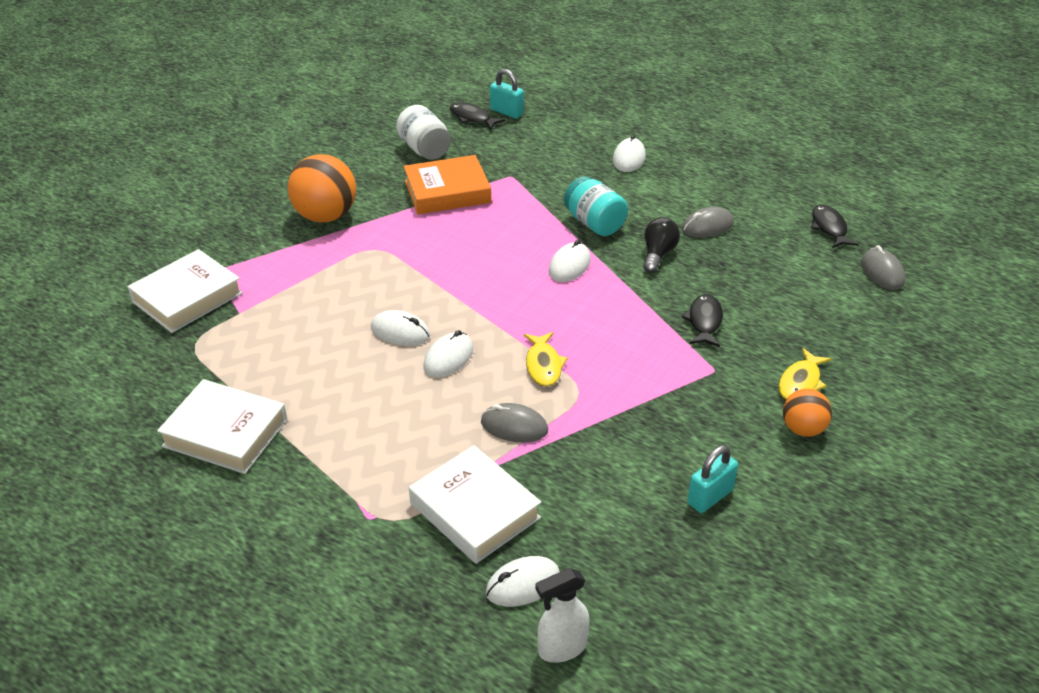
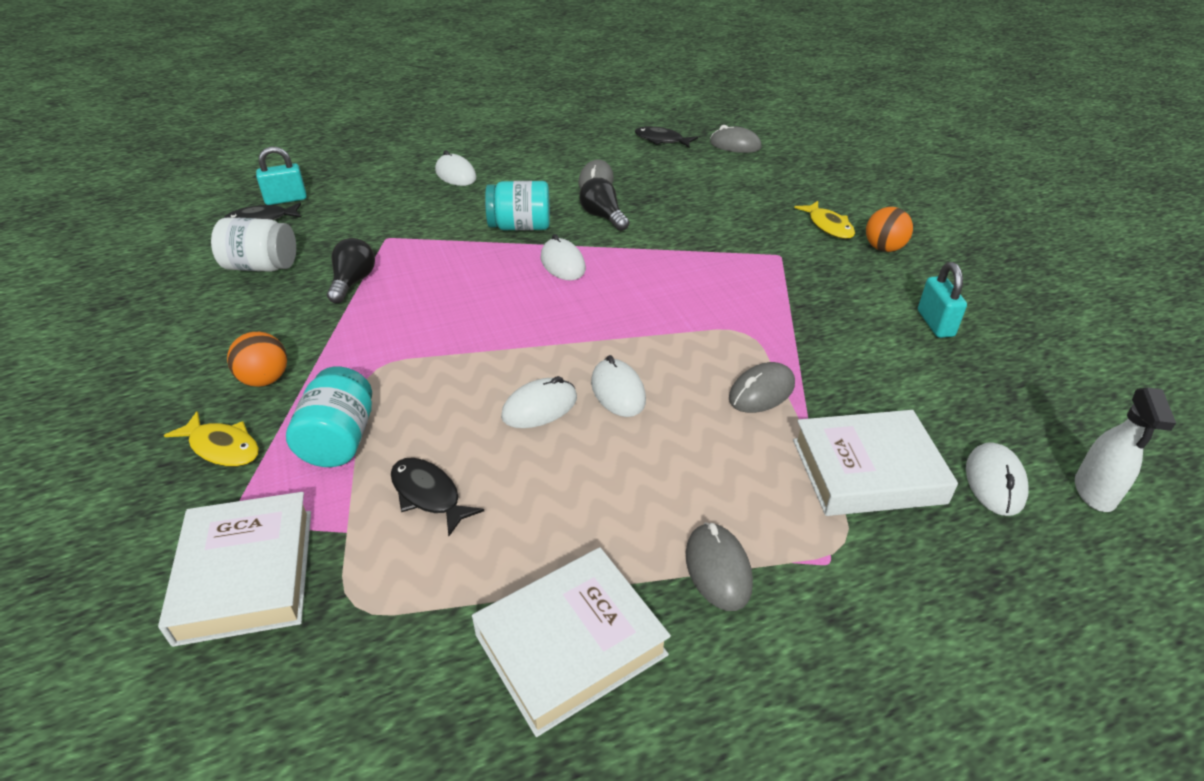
camera: 55 degrees left, 0 degrees up
orange ball [288,154,356,222] -> orange ball [227,332,287,387], size x0.57
orange book [404,155,491,214] -> black light bulb [327,238,375,303]
yellow fish [524,332,568,387] -> yellow fish moved to [164,411,259,467]
black fish [682,294,723,347] -> black fish moved to [391,458,484,536]
none -> turquoise jar [286,367,372,467]
none -> grey mouse [686,523,753,611]

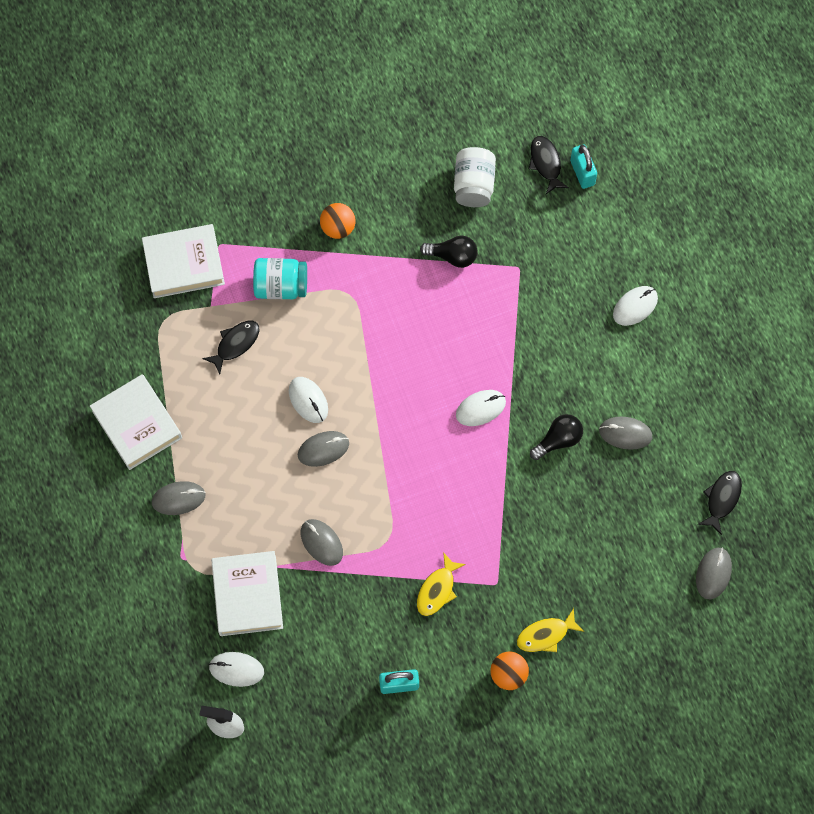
camera: 90 degrees right, 30 degrees up
yellow fish [164,411,259,467] -> yellow fish moved to [417,552,466,616]
turquoise jar [485,181,550,231] -> none
white mouse [591,355,646,417] -> grey mouse [298,431,349,467]

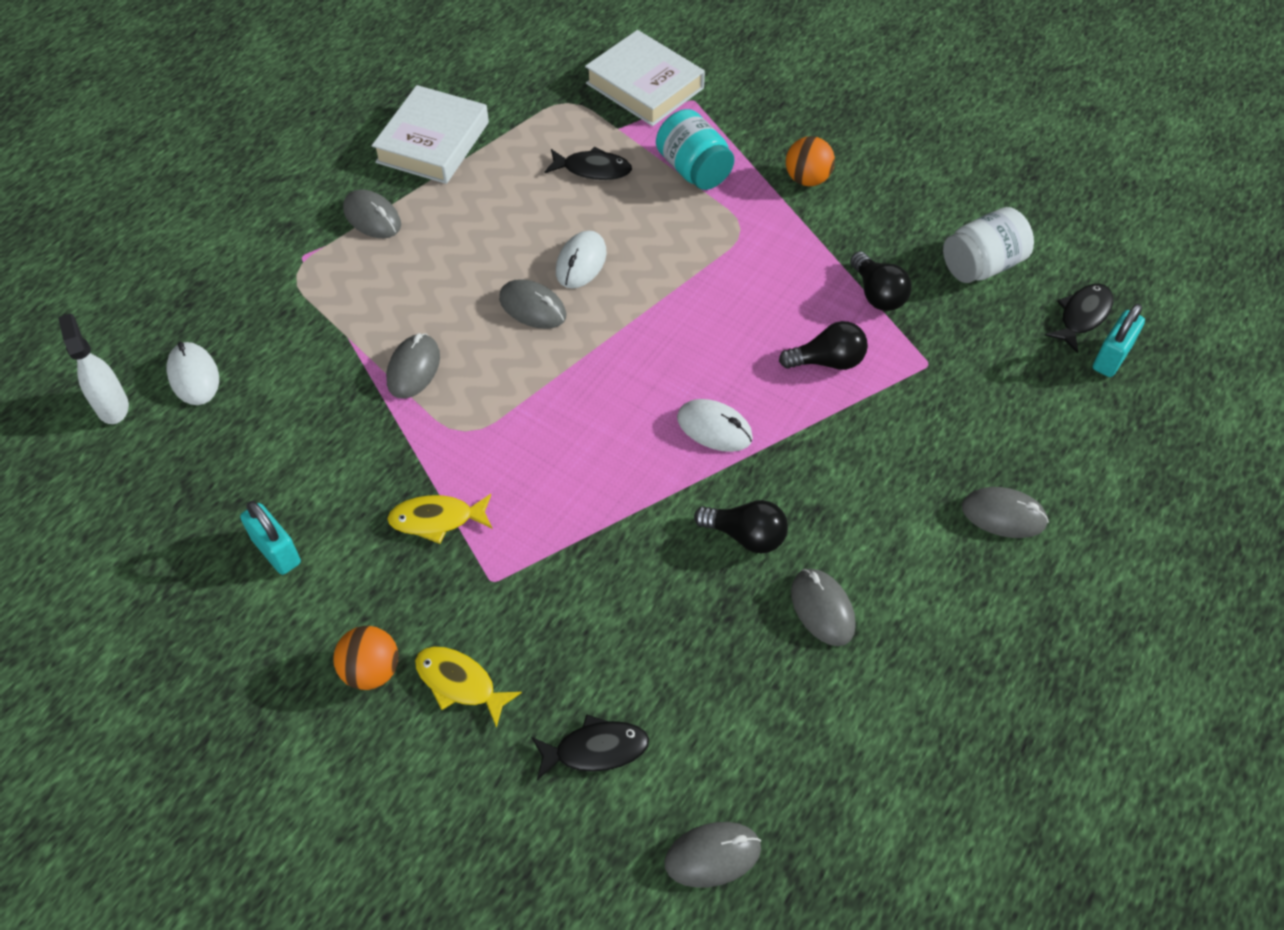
camera: 55 degrees right, 15 degrees down
white book [211,551,283,636] -> none
white mouse [613,286,658,326] -> grey mouse [962,487,1049,538]
black fish [698,471,742,535] -> black fish moved to [531,714,649,780]
none -> black light bulb [779,321,868,370]

